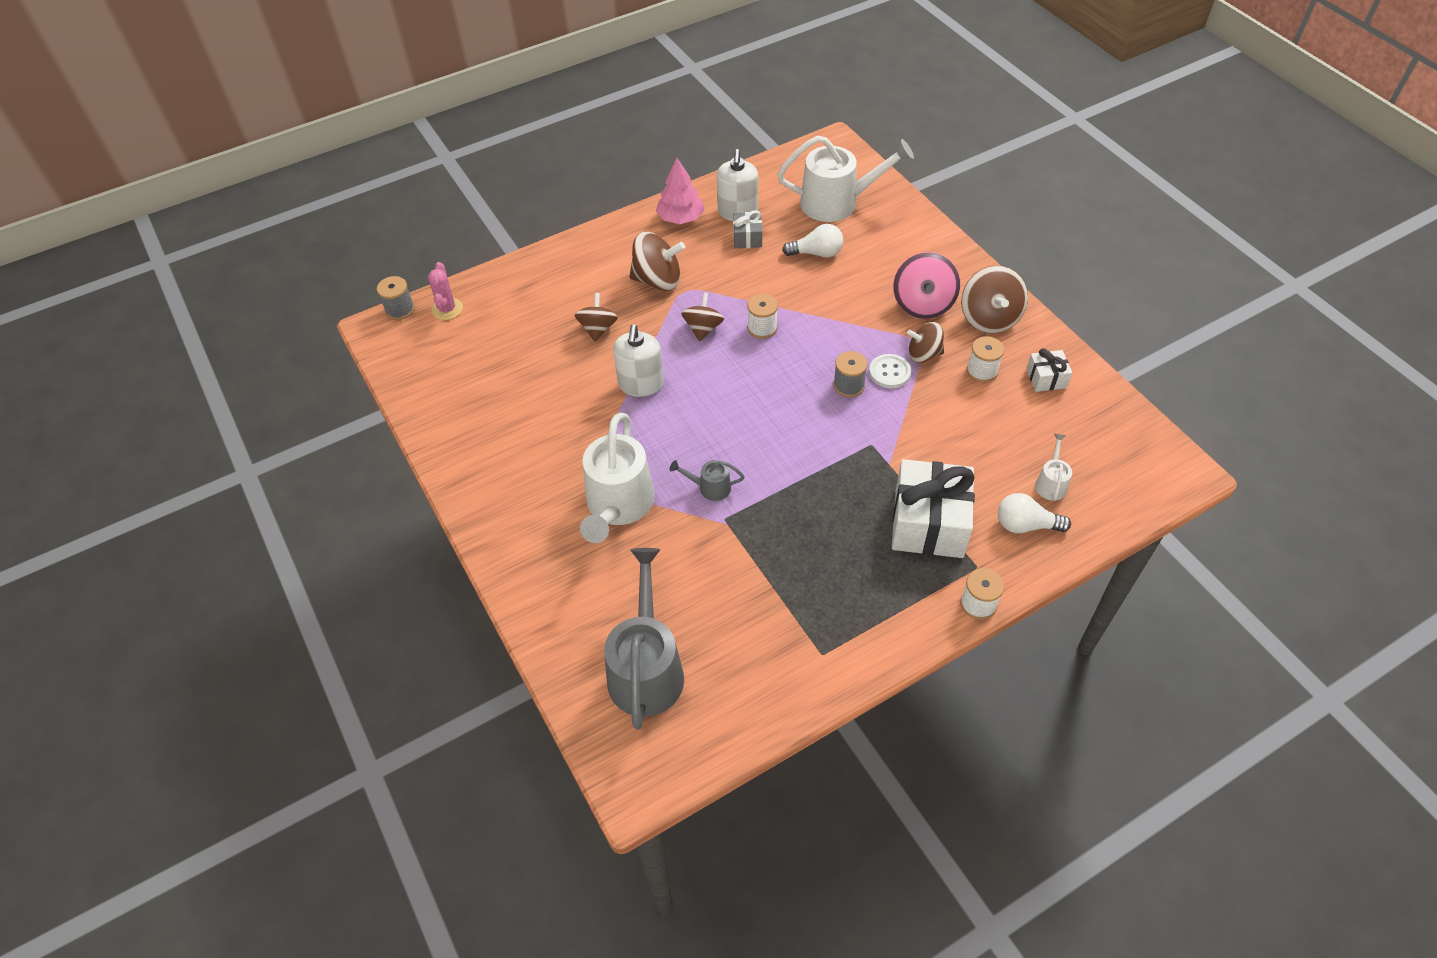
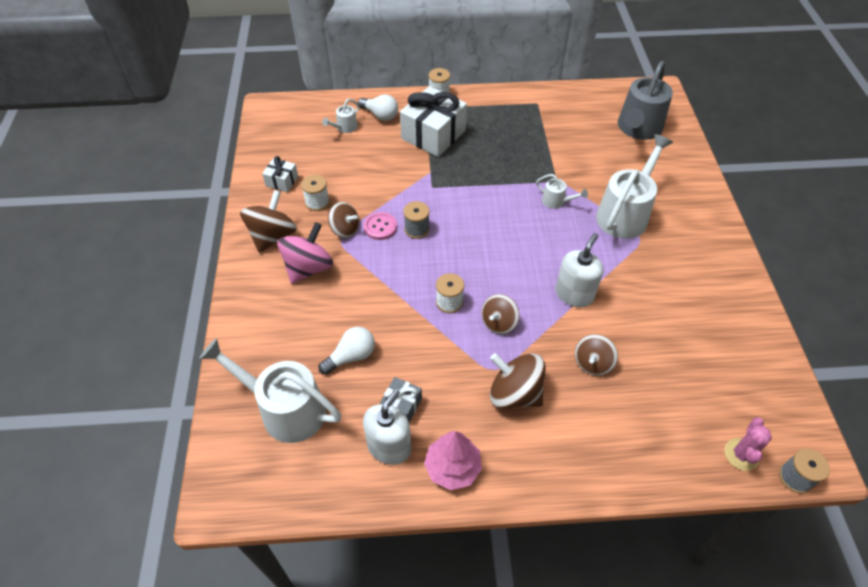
camera: 155 degrees left, 0 degrees up
grey watering can [670,460,744,501] -> white watering can [536,174,588,209]
white light bulb [782,224,843,257] -> white light bulb turned 120 degrees clockwise [318,327,375,375]
white button [869,354,911,388] -> pink button [363,212,397,240]

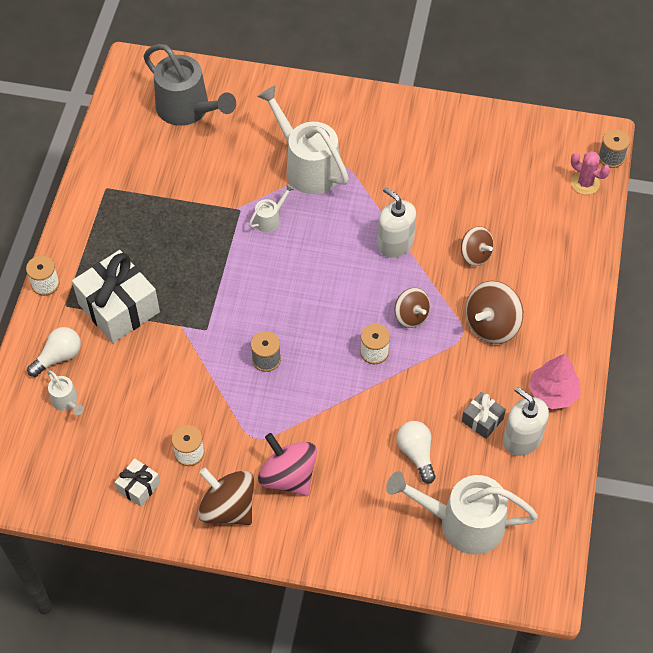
camera: 75 degrees left, 5 degrees up
white watering can [200,338,341,443] -> white watering can turned 60 degrees clockwise [386,471,538,555]
brown spinning top [328,202,359,238] -> none
pink button [363,212,397,240] -> none

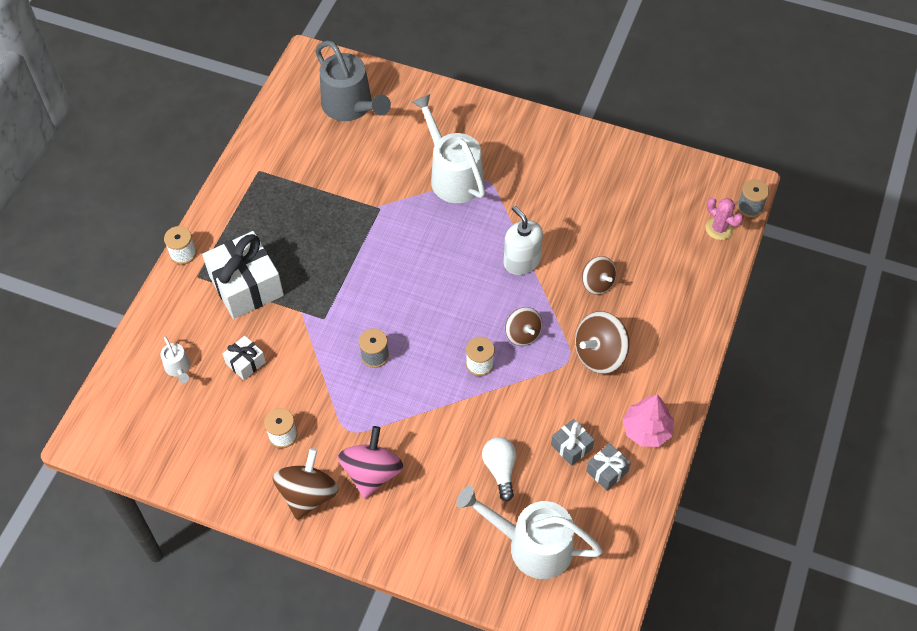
camera: 10 degrees right, 0 degrees up
white light bulb [27,327,81,377] -> none
white gift [115,458,160,507] -> white gift moved to [223,335,266,380]
brown spinning top [198,468,254,525] -> brown spinning top turned 60 degrees clockwise [273,448,339,520]
white watering can [249,184,294,232] -> none
pink spinning top [258,433,317,496] -> pink spinning top turned 45 degrees clockwise [338,426,404,498]
white soap dispenser [503,386,549,456] -> grey gift [586,443,631,491]

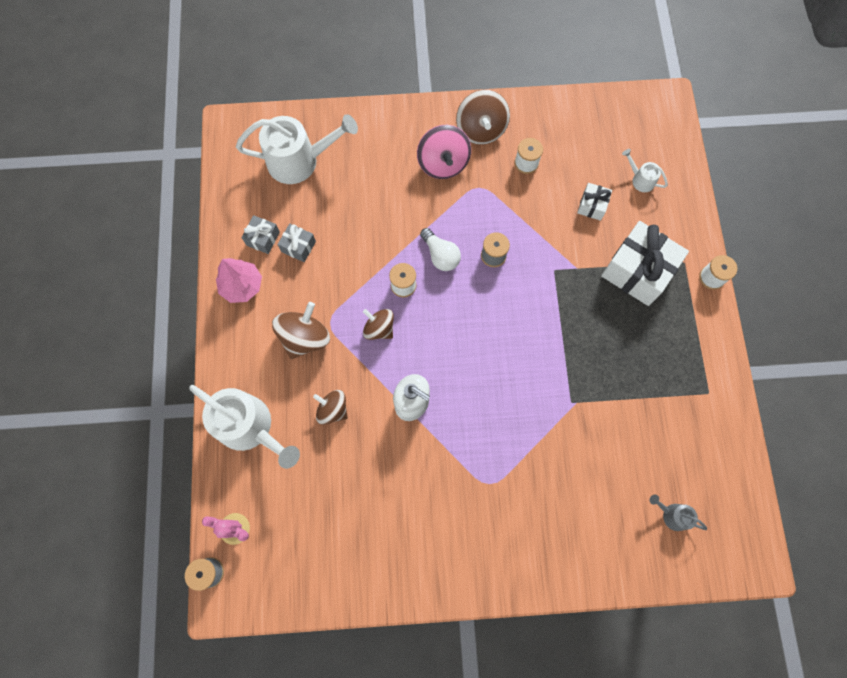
camera: 155 degrees right, 15 degrees up
grey watering can [315,40,391,121] -> grey watering can [649,495,707,531], size x0.46
white watering can [412,94,485,203] -> white watering can moved to [189,385,300,469]
white light bulb [482,437,516,501] -> white light bulb moved to [420,228,461,271]

